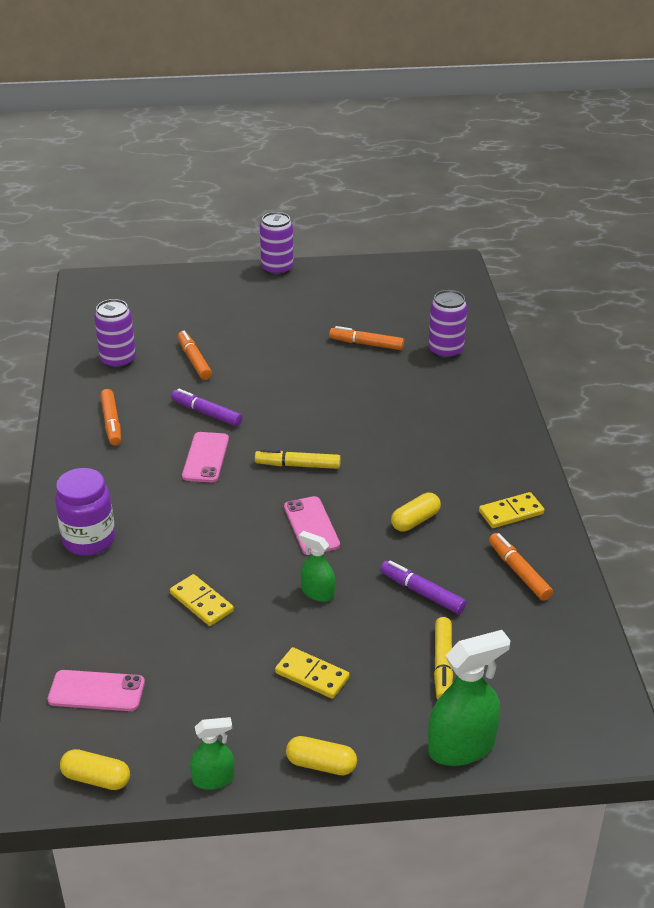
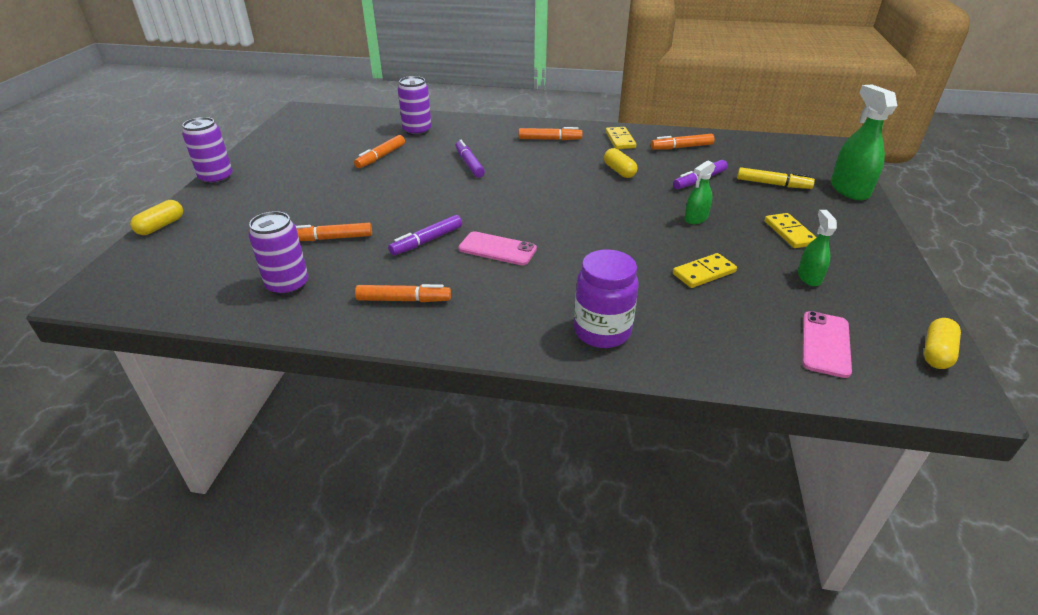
camera: 75 degrees left, 0 degrees up
green spray bottle [190,717,234,790] -> green spray bottle moved to [798,210,837,286]
yellow marker [255,449,341,469] -> none
yellow domino [275,647,350,699] -> yellow domino turned 60 degrees counterclockwise [765,213,816,248]
pink phone [284,496,340,555] -> none
yellow capsule [286,736,357,775] -> yellow capsule moved to [130,200,183,235]
none -> purple marker [455,140,485,178]
none -> orange marker [519,127,582,140]

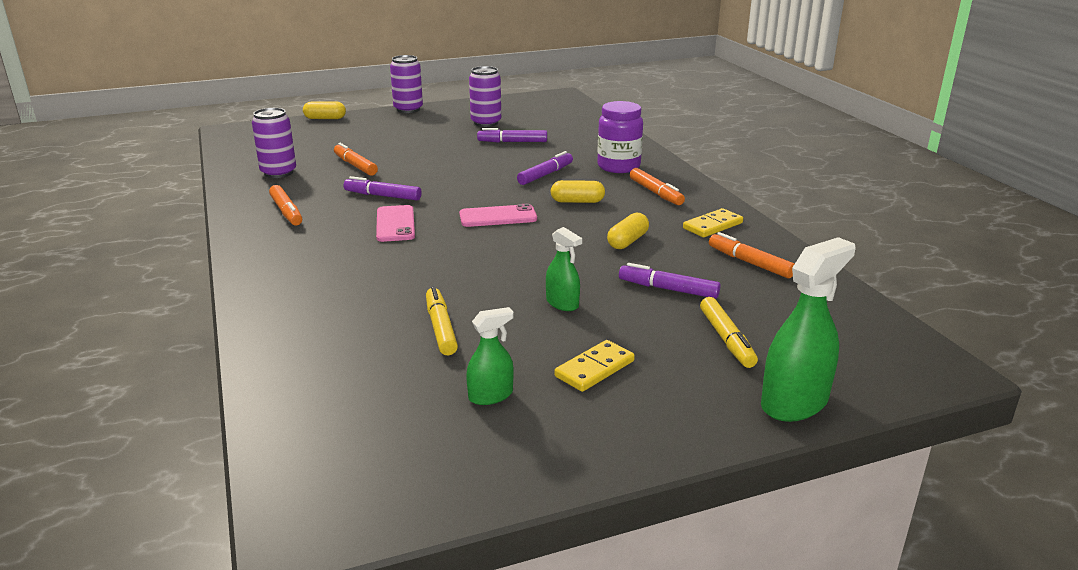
camera: 60 degrees right, 10 degrees down
orange marker [354,135,405,168] -> purple marker [477,128,547,143]
purple can [398,76,432,136] -> purple can moved to [469,66,501,127]
purple jar [574,250,639,348] -> purple jar moved to [597,101,643,173]
yellow domino [673,253,737,288] -> yellow marker [426,286,458,355]
green spray bottle [684,160,715,224] -> green spray bottle turned 150 degrees counterclockwise [546,227,582,311]
pink phone [802,311,852,378] -> pink phone moved to [459,204,537,227]
yellow capsule [924,318,961,369] -> yellow capsule moved to [551,180,605,203]

